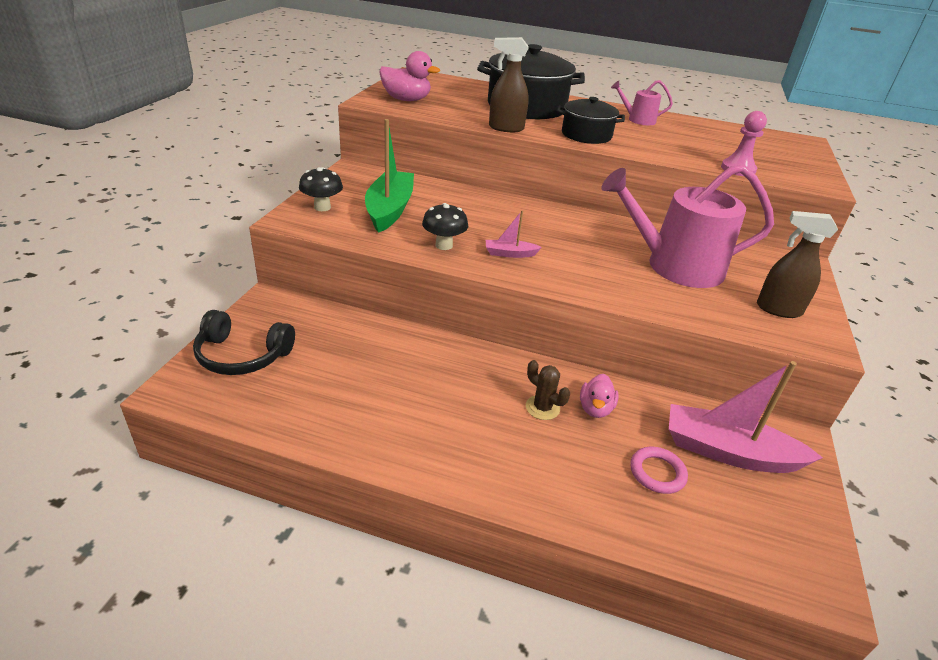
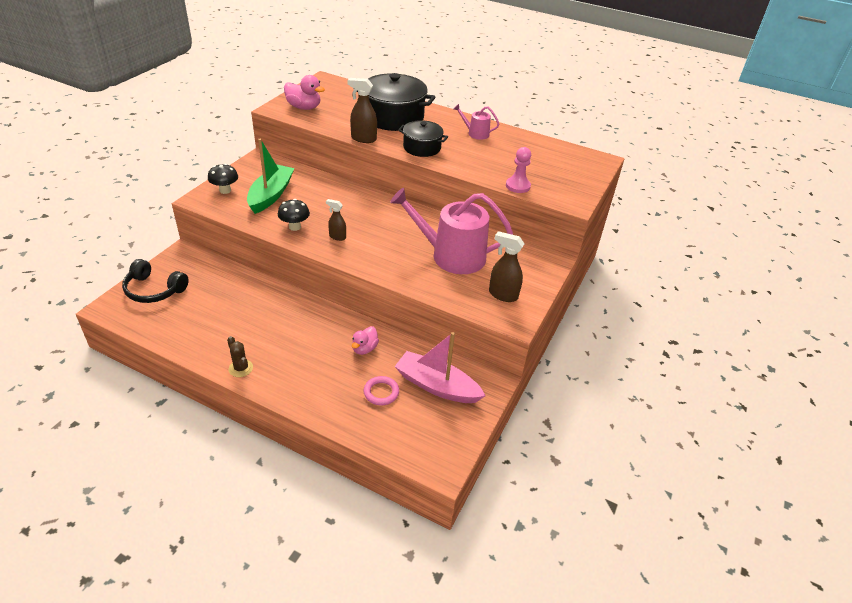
camera: 10 degrees right, 5 degrees up
pink boat [486,210,542,258] -> brown spray bottle [326,199,346,241]
brown cactus [526,360,570,420] -> brown cactus moved to [227,336,253,377]

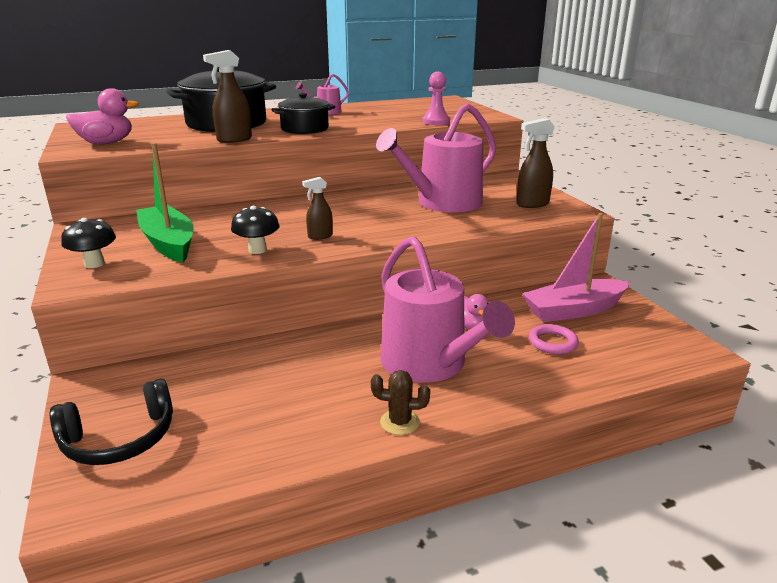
camera: 45 degrees left, 15 degrees down
none -> pink watering can [380,236,515,383]

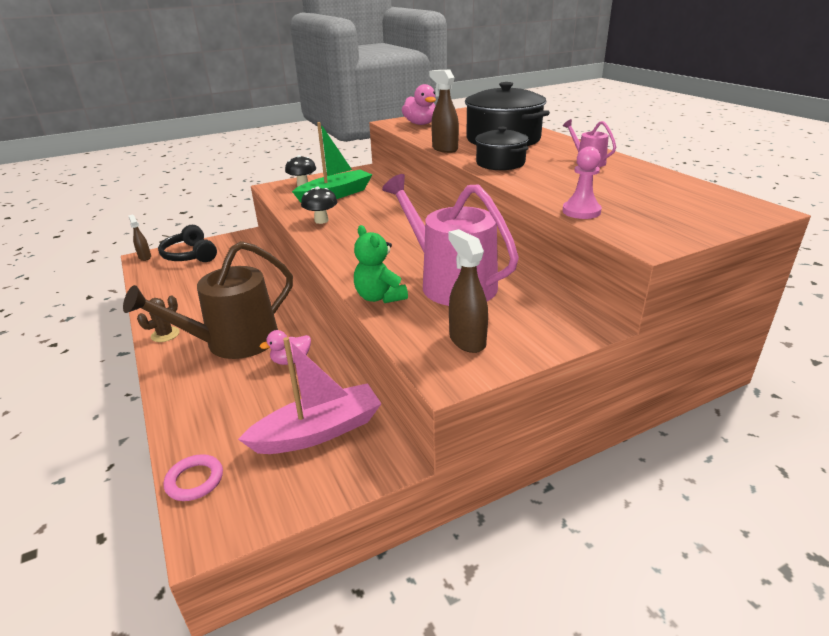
camera: 85 degrees right, 5 degrees up
brown spray bottle [302,177,333,240] -> brown spray bottle moved to [128,215,151,261]
brown cactus [371,370,430,435] -> brown cactus turned 45 degrees clockwise [137,295,180,342]
pink watering can [380,236,515,383] -> brown watering can [123,241,293,359]
pink boat [522,213,630,322] -> pink boat turned 90 degrees clockwise [238,337,381,454]
pink ring [529,324,579,354] -> pink ring moved to [163,454,223,501]
none -> green teddy bear [354,225,408,303]

